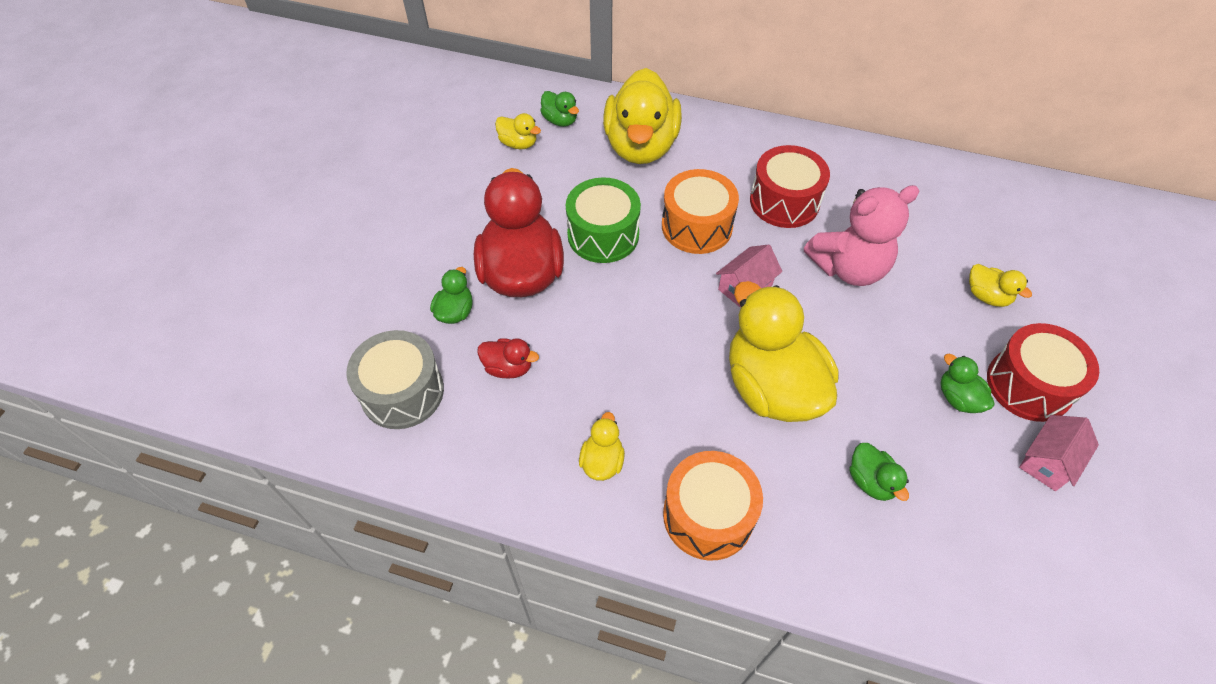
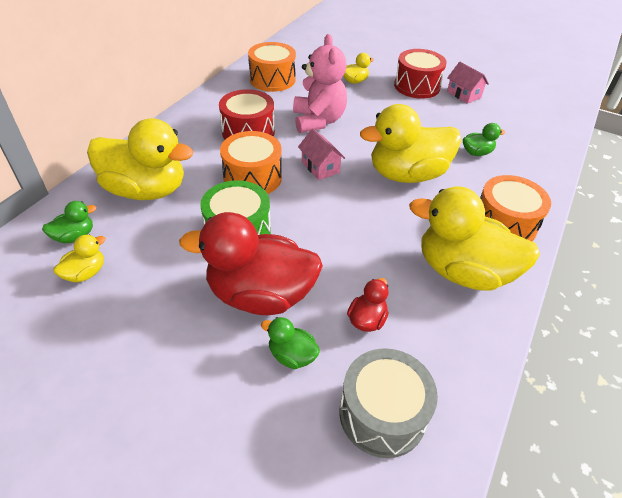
camera: 80 degrees left, 10 degrees down
yellow duck [579,412,625,481] -> yellow duck [409,186,540,290], size x2.29
green duck [940,354,994,413] -> none
none -> orange drum [248,42,296,92]

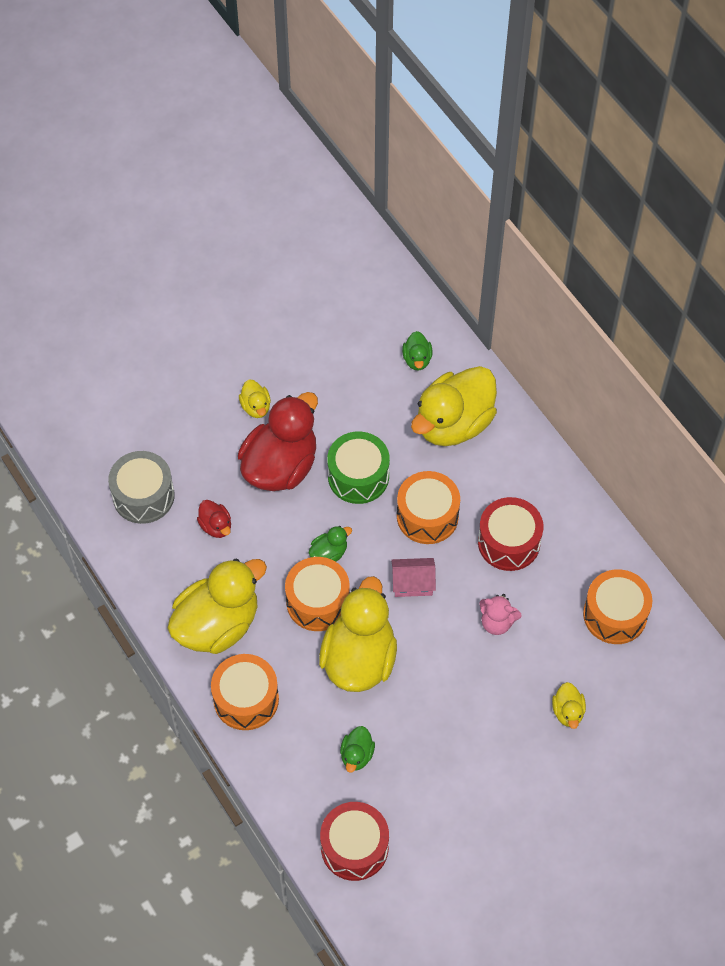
camera: 120 degrees right, 15 degrees up
yellow duck [53,235,106,282] -> yellow duck moved to [239,380,271,418]
green duck [261,317,320,369] -> green duck moved to [309,526,352,562]
pink teddy bear [293,34,347,133] -> pink teddy bear [479,594,522,635], size x0.58
red drum [394,49,447,99] -> red drum moved to [320,802,389,881]
pink house [447,62,489,104] -> none
none -> orange drum [285,557,350,631]

